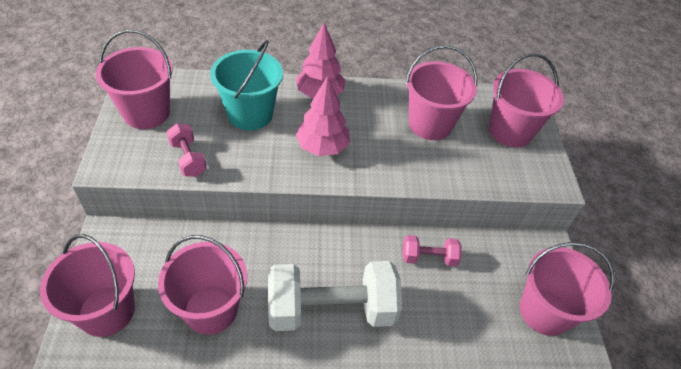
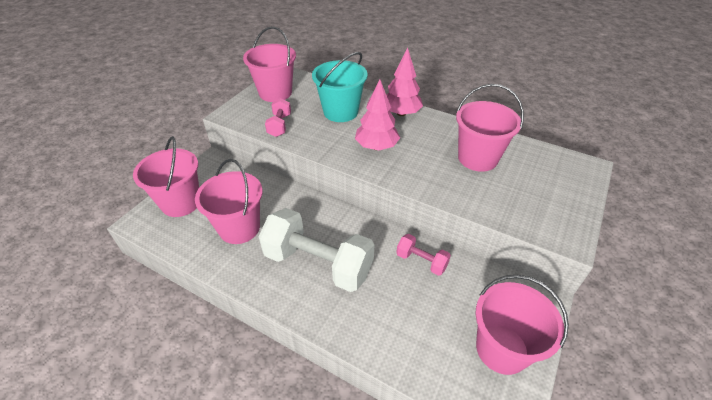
camera: 35 degrees right, 5 degrees down
pink bucket [489,54,564,147] -> none

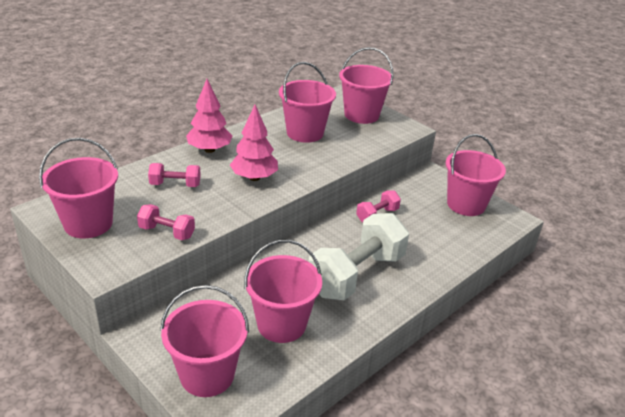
camera: 75 degrees left, 10 degrees down
turquoise bucket [312,52,368,122] -> pink dumbbell [148,163,201,187]
none -> pink bucket [339,47,393,124]

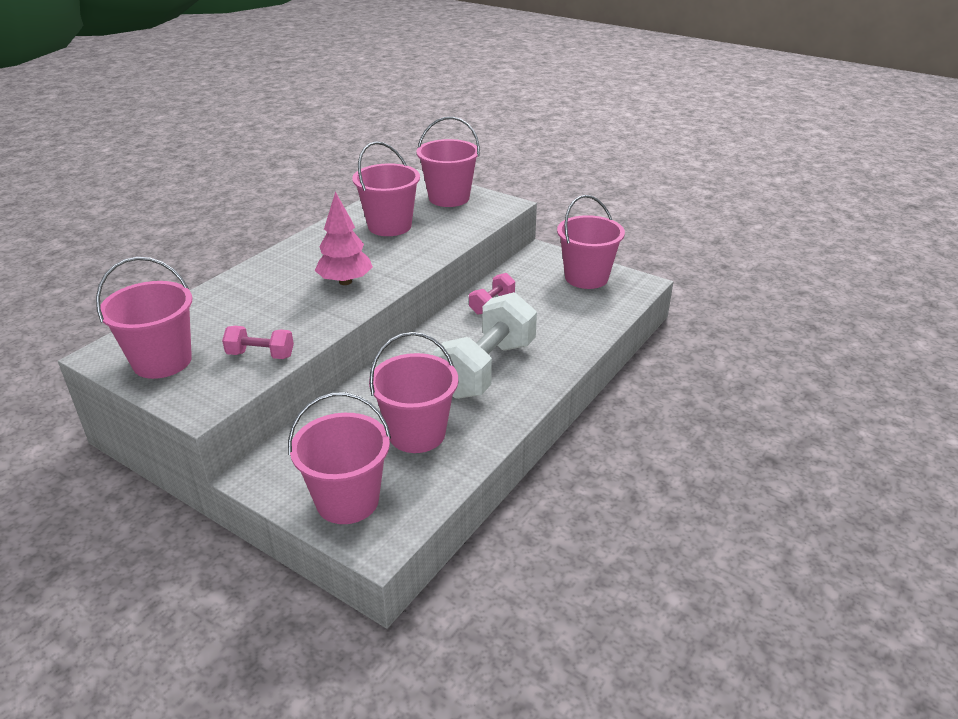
camera: 10 degrees left, 0 degrees up
pink dumbbell [148,163,201,187] -> none
pink tree [186,79,232,153] -> none

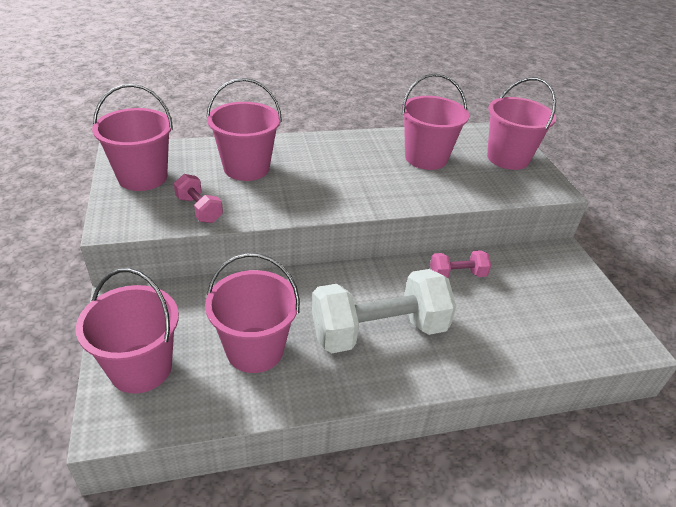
camera: 40 degrees right, 5 degrees up
pink tree [315,192,373,285] -> none
pink bucket [557,195,625,289] -> pink bucket moved to [206,78,282,181]

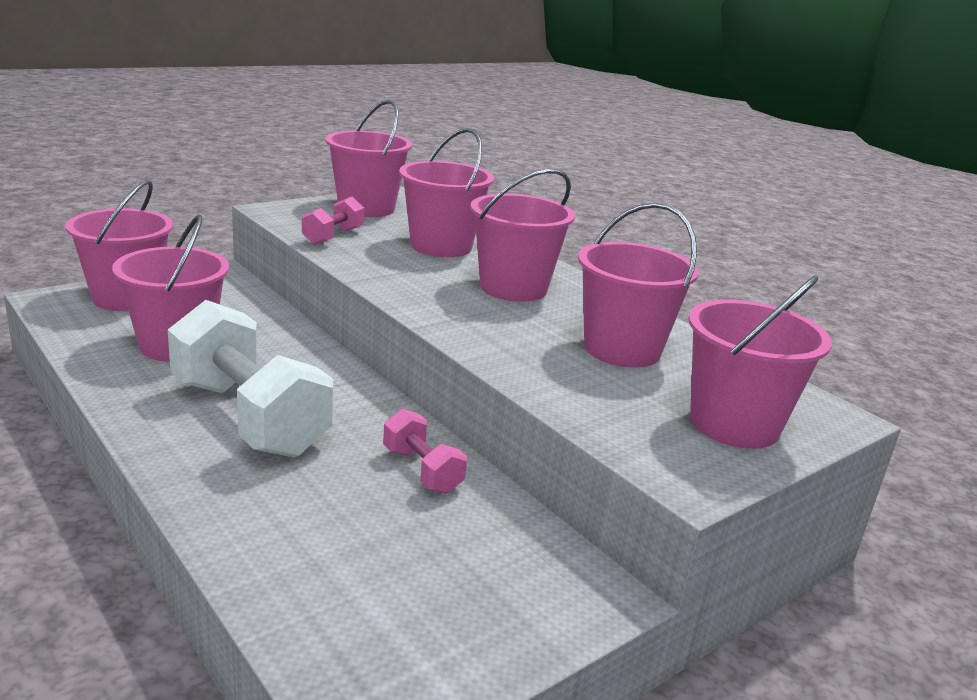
camera: 65 degrees right, 15 degrees down
none -> pink bucket [470,169,575,302]

